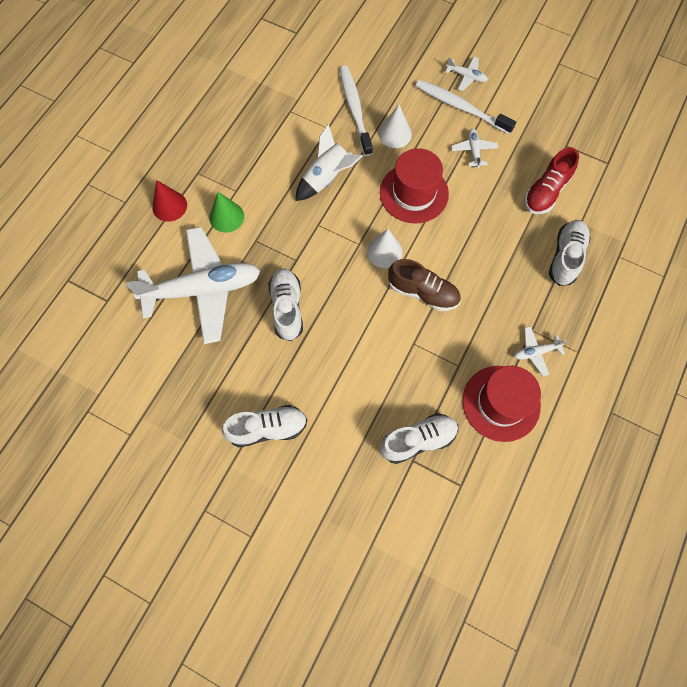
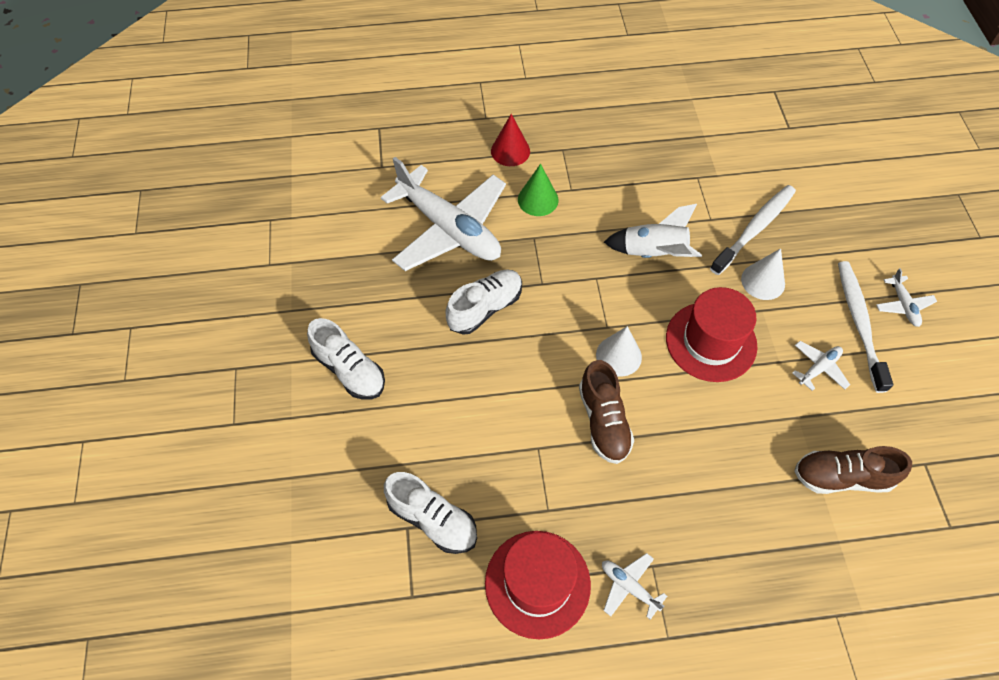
camera: 55 degrees right, 10 degrees down
red shoe [524,147,579,214] -> brown shoe [794,446,912,494]
white shoe [549,220,590,286] -> none

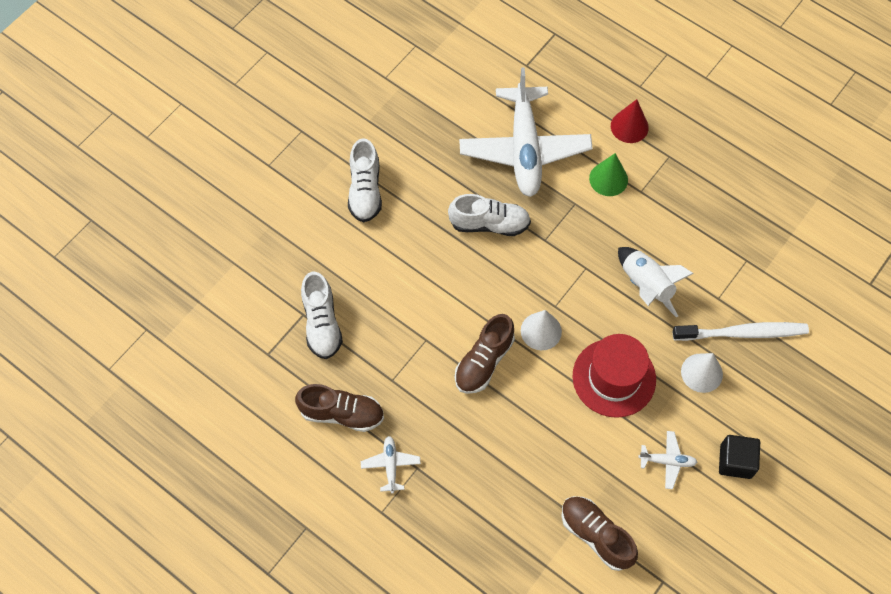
camera: 45 degrees right, 5 degrees up
red hat [485,531,591,640] -> brown shoe [295,384,384,432]
white toothbrush [838,261,893,393] -> black cube [719,435,760,479]
white plane [876,268,937,327] -> none

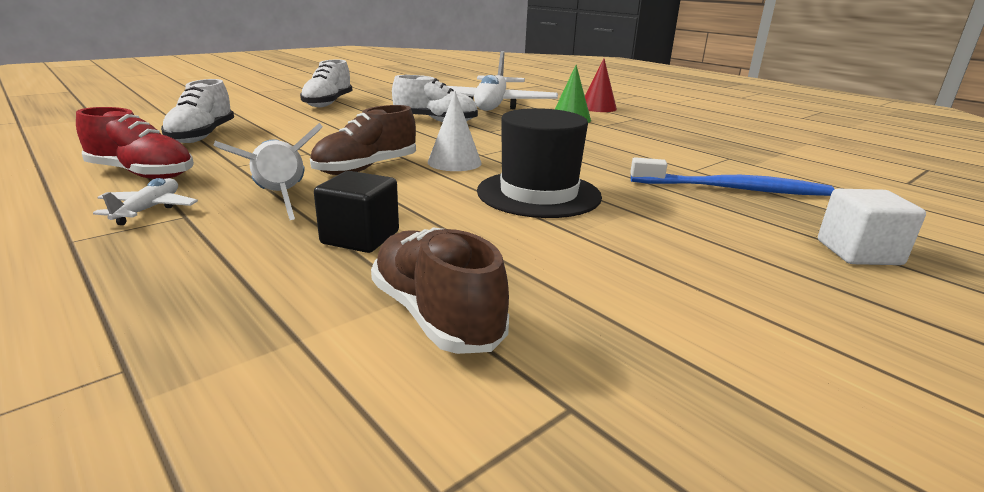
camera: 10 degrees right, 40 degrees down
brown shoe [295,384,384,432] -> red shoe [76,107,194,179]
red hat [573,334,656,418] -> black hat [477,108,602,218]
white rocket [618,247,694,318] -> white rocket moved to [213,123,323,220]
white plane [638,431,698,489] -> none
white toothbrush [673,322,809,341] -> blue toothbrush [631,157,835,196]
white cone [681,353,723,393] -> none
black cube [719,435,760,479] -> black cube moved to [314,171,399,253]
none -> white cube [818,189,926,265]

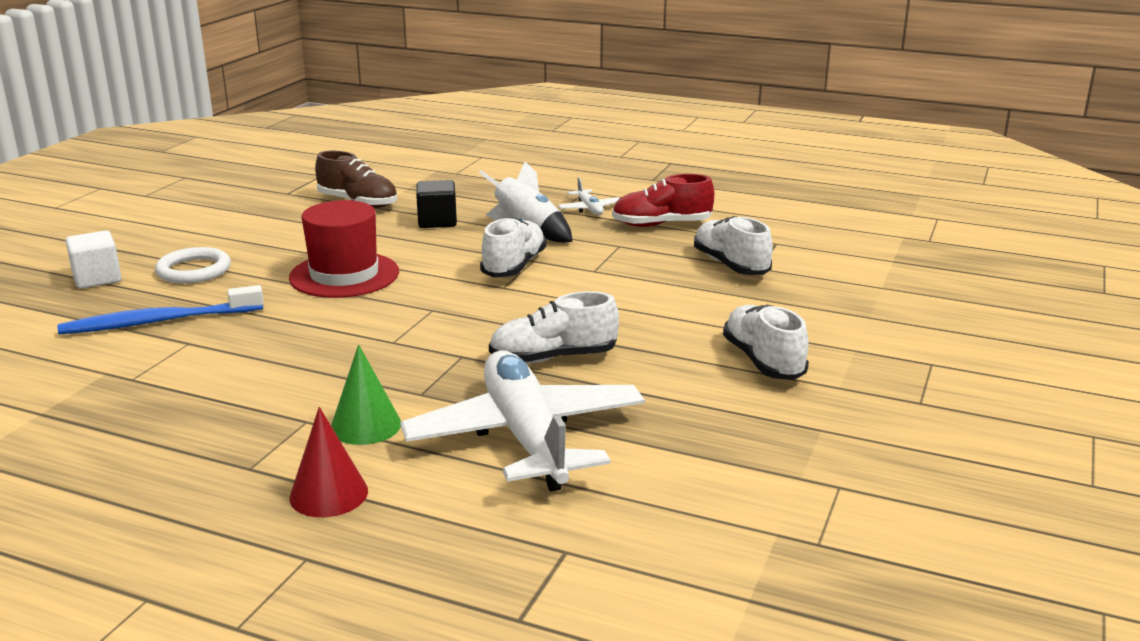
camera: 155 degrees right, 0 degrees up
brown shoe [310,105,416,175] -> white shoe [480,217,546,277]
white cone [428,91,482,171] -> none
black hat [477,108,602,218] -> red hat [289,200,399,298]
none -> white ring [155,247,231,284]

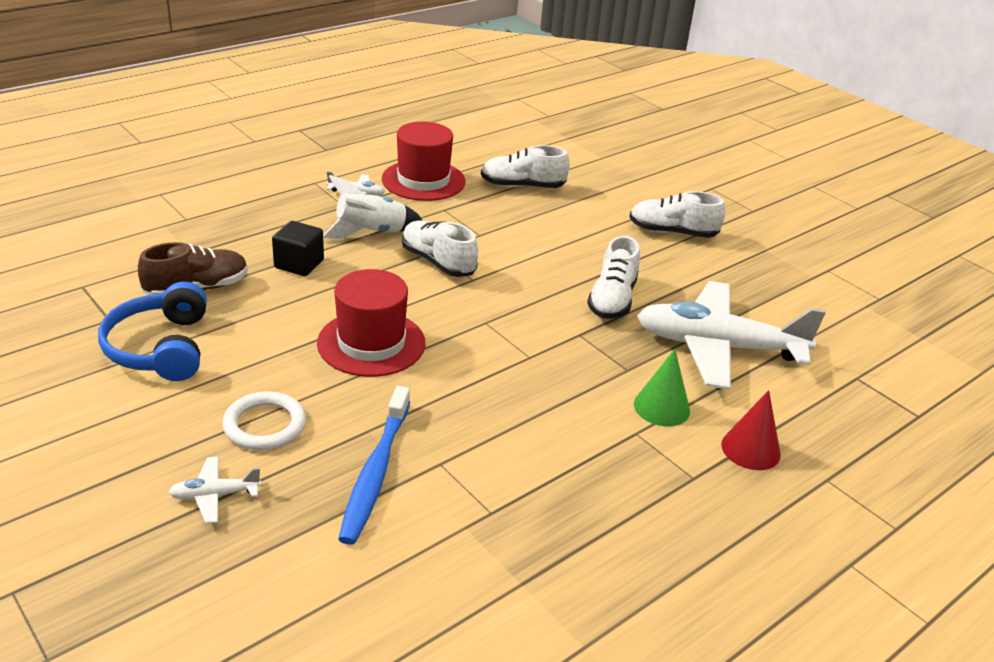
camera: 65 degrees left, 10 degrees up
white cube [65,231,122,289] -> white plane [169,457,261,524]
red shoe [612,174,714,227] -> red hat [382,122,465,201]
none -> blue headphones [98,282,207,381]

